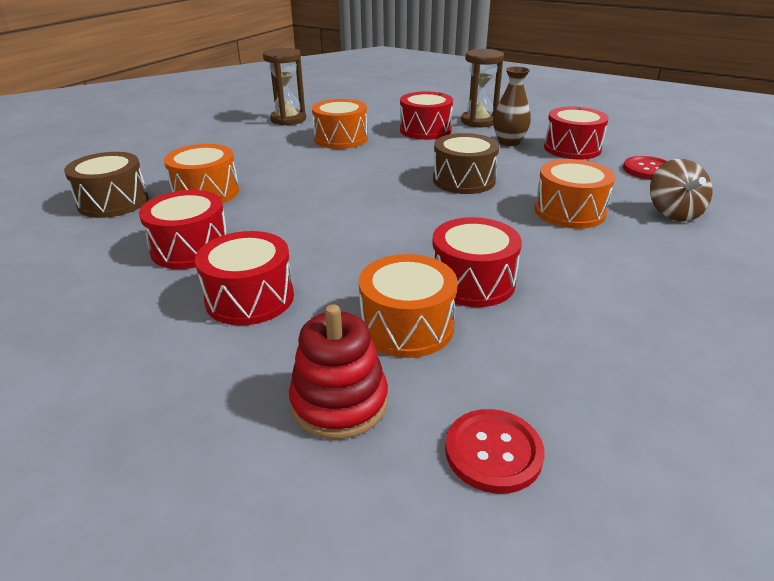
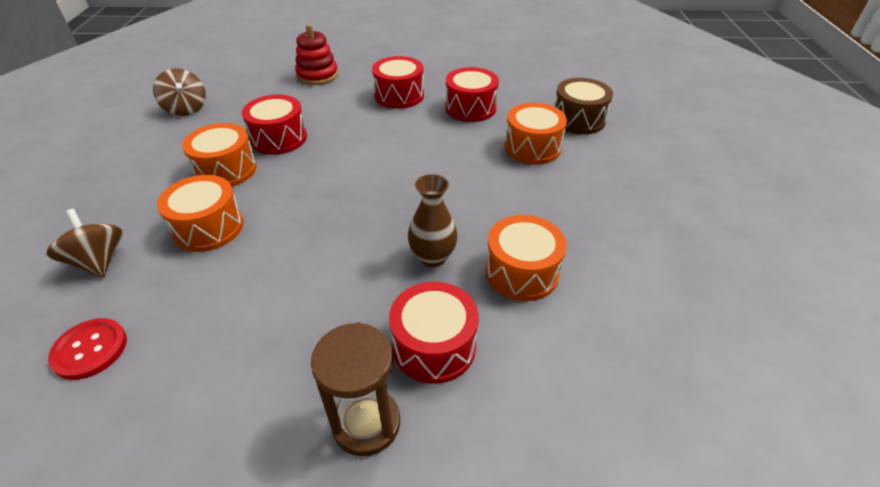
camera: 150 degrees right, 10 degrees up
brown hourglass [263,48,306,126] -> none
orange drum [359,254,457,358] -> orange drum moved to [182,123,257,187]
brown drum [433,133,499,194] -> none
red button [445,409,545,494] -> none
brown vase [493,66,531,146] -> brown vase moved to [408,174,458,267]
red drum [544,107,609,160] -> none
none -> brown spinning top [153,68,206,116]

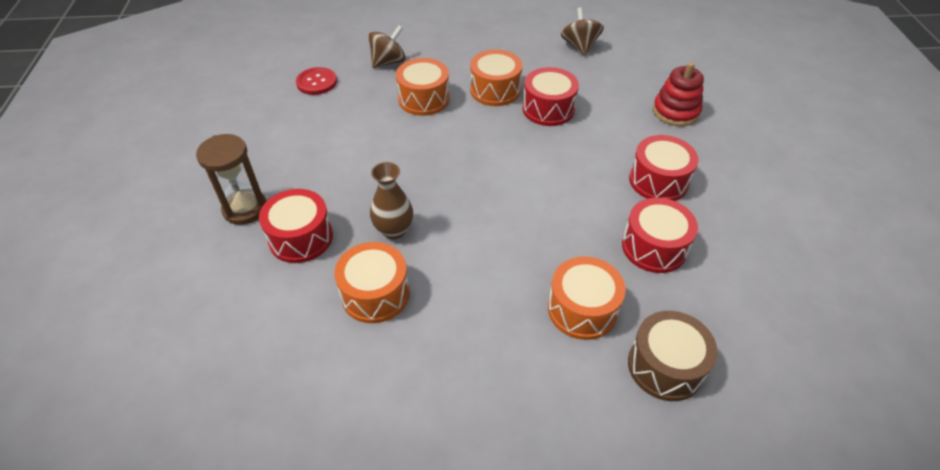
camera: 85 degrees right, 5 degrees up
brown spinning top [153,68,206,116] -> brown spinning top turned 120 degrees clockwise [561,7,604,56]

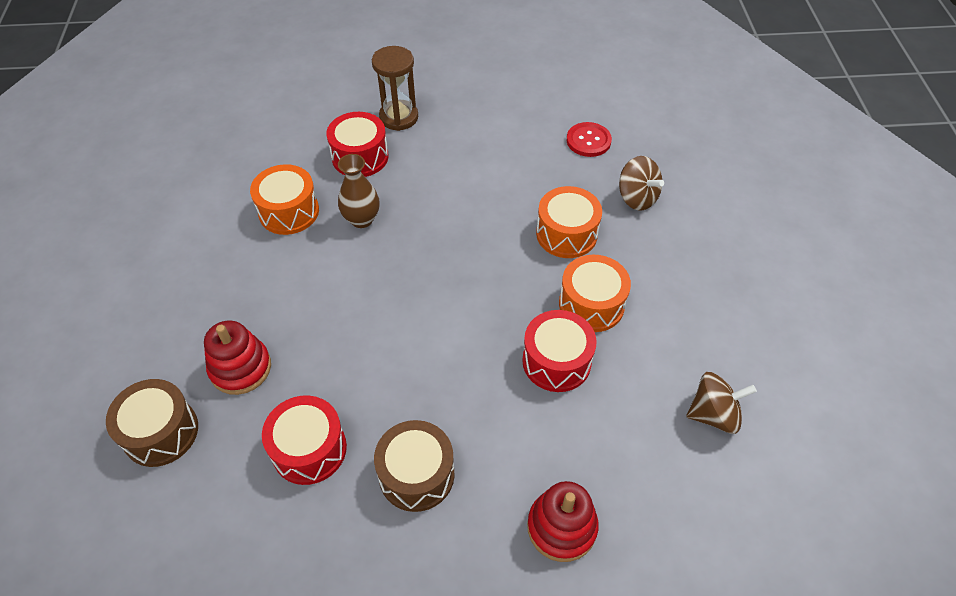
camera: 90 degrees right, 5 degrees up
orange drum [548,256,626,340] -> red stacking toy [204,320,271,395]
red drum [629,135,699,201] -> brown drum [374,420,454,512]

